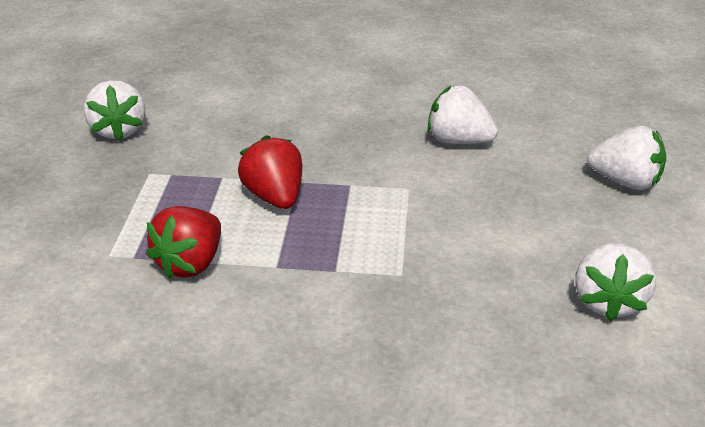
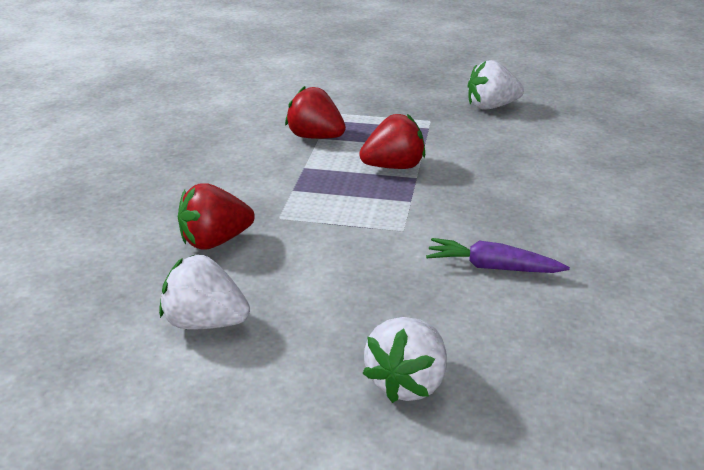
camera: 95 degrees right, 5 degrees down
white strawberry [428,85,498,144] -> purple carrot [426,238,570,273]
none -> red strawberry [178,183,255,250]

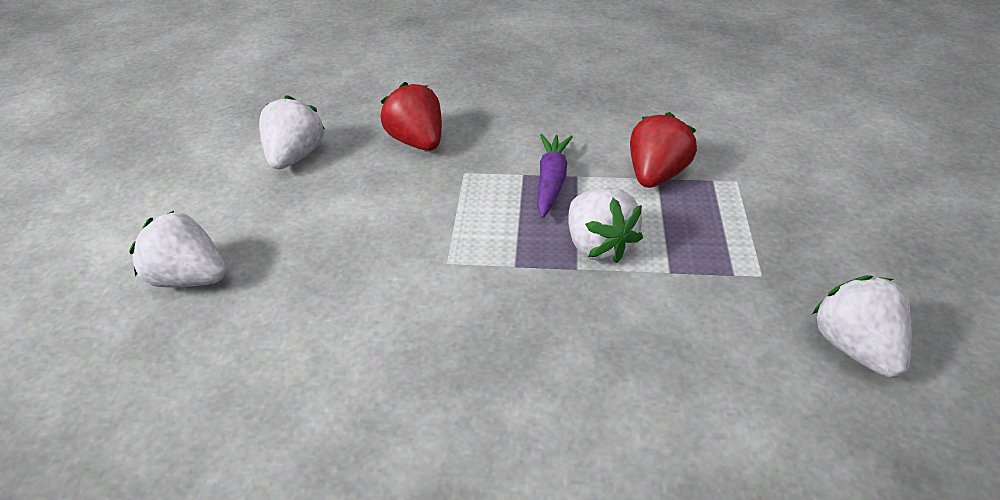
camera: 85 degrees right, 10 degrees up
red strawberry [359,114,425,169] -> white strawberry [568,188,643,263]
purple carrot [426,238,570,273] -> purple carrot moved to [537,134,573,218]

